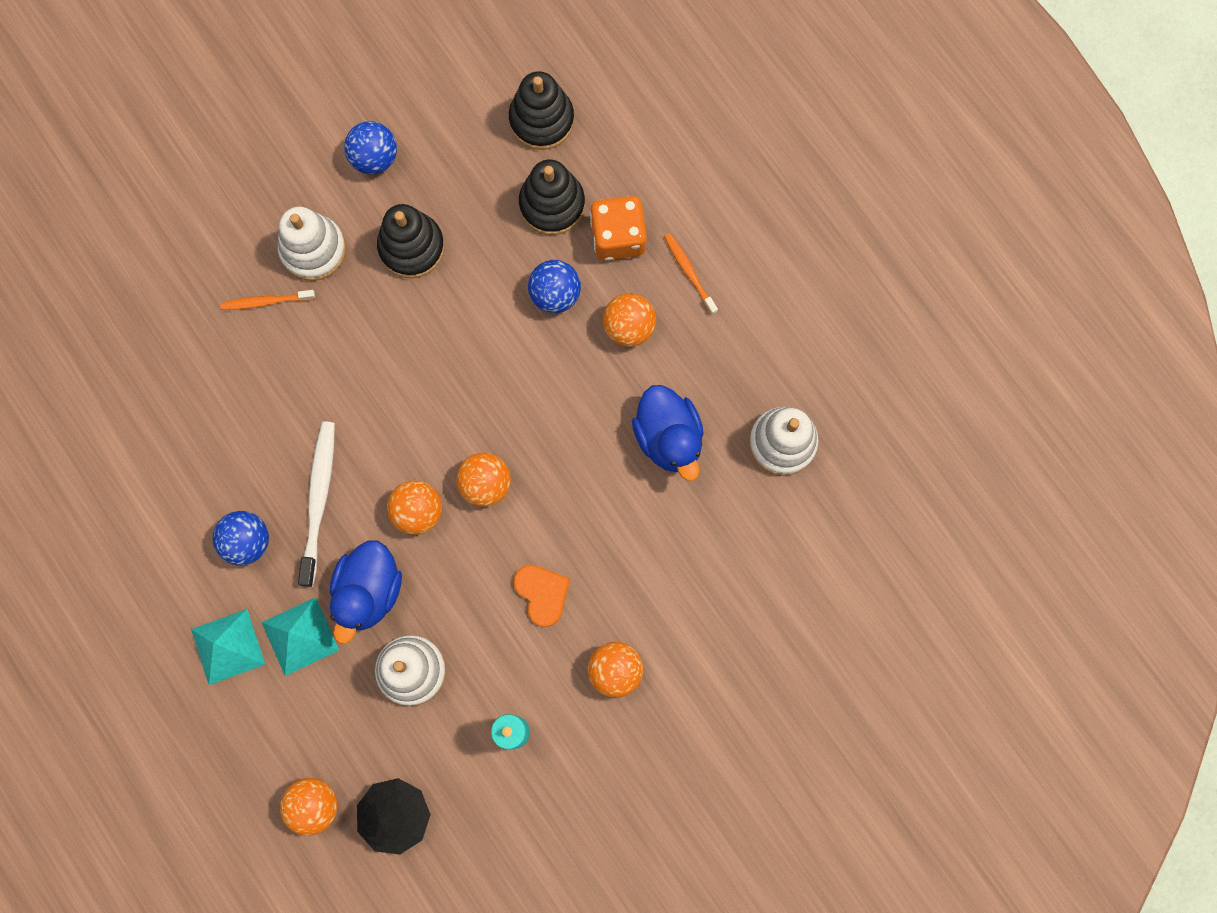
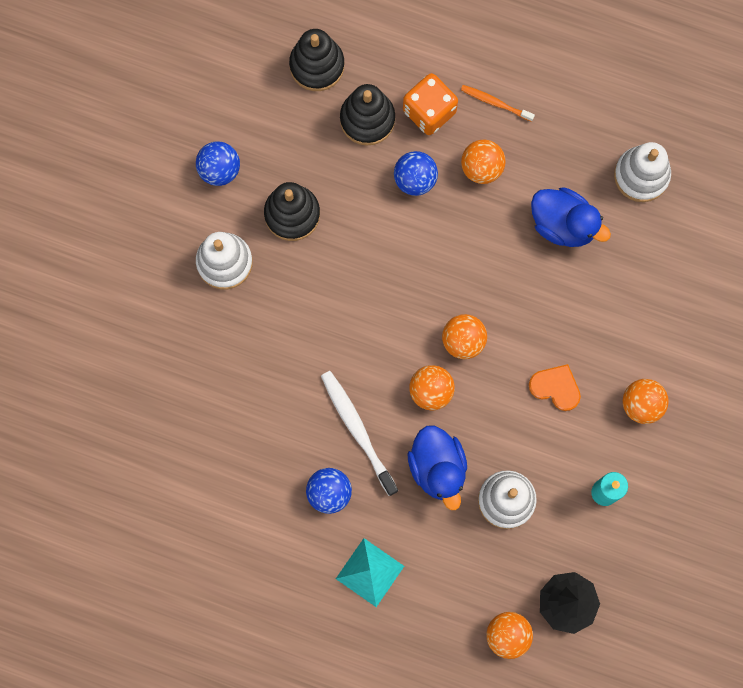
camera: 35 degrees left, 0 degrees up
orange toothbrush [220,290,315,310] -> none
turquoise pyramid [262,597,339,676] -> none

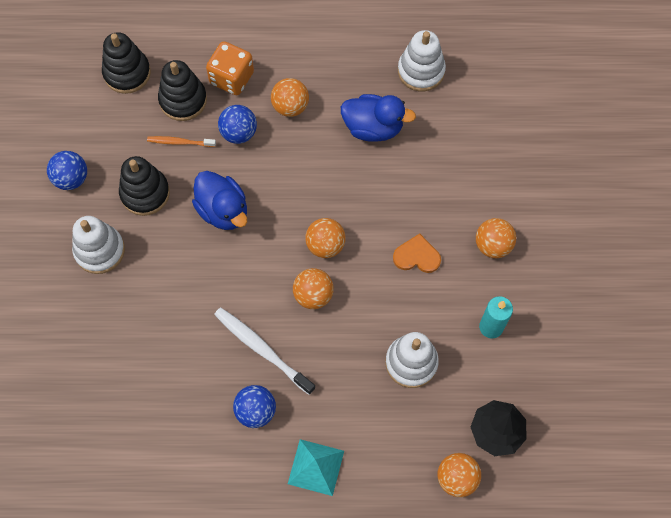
camera: 20 degrees left, 10 degrees down
blue duck [408,426,467,510] -> blue duck moved to [192,171,247,230]
orange toothbrush [461,85,535,122] -> orange toothbrush moved to [147,136,216,147]

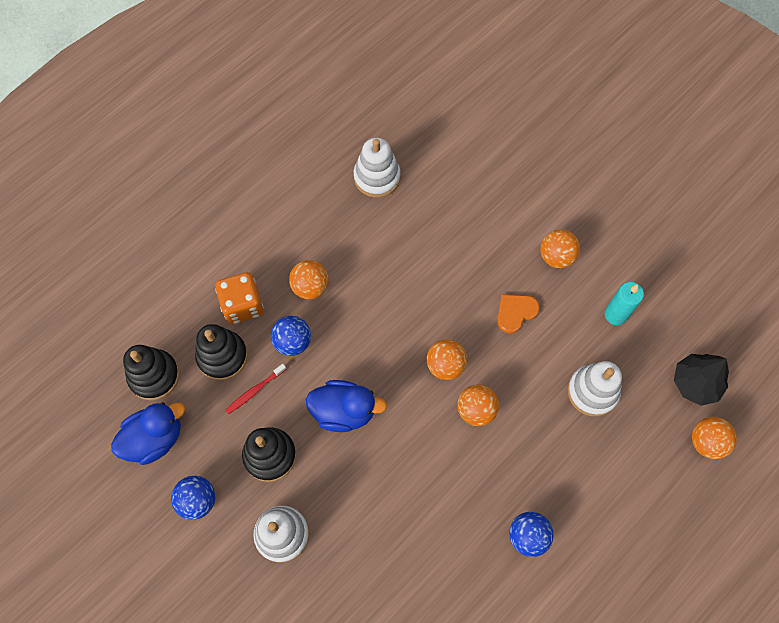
camera: 45 degrees left, 0 degrees up
orange toothbrush [147,136,216,147] -> red toothbrush [226,364,286,414]
white toothbrush [214,308,316,395] -> none
turquoise pyramid [288,439,344,496] -> none
blue duck [341,94,416,142] -> blue duck moved to [111,402,185,465]

